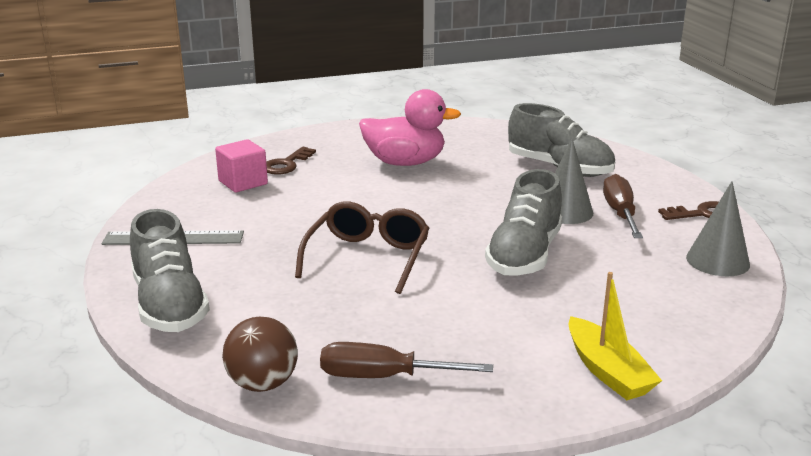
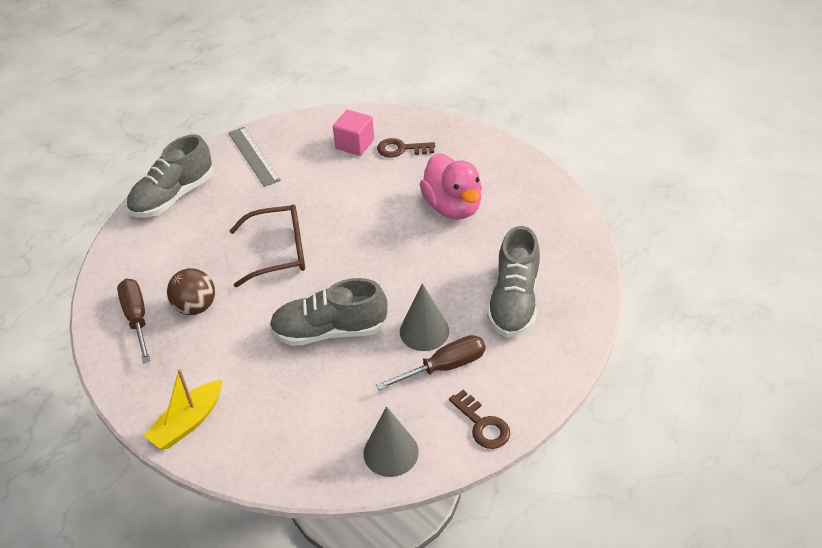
camera: 65 degrees right, 20 degrees up
brown ball [222,317,298,392] -> brown ball moved to [167,268,215,315]

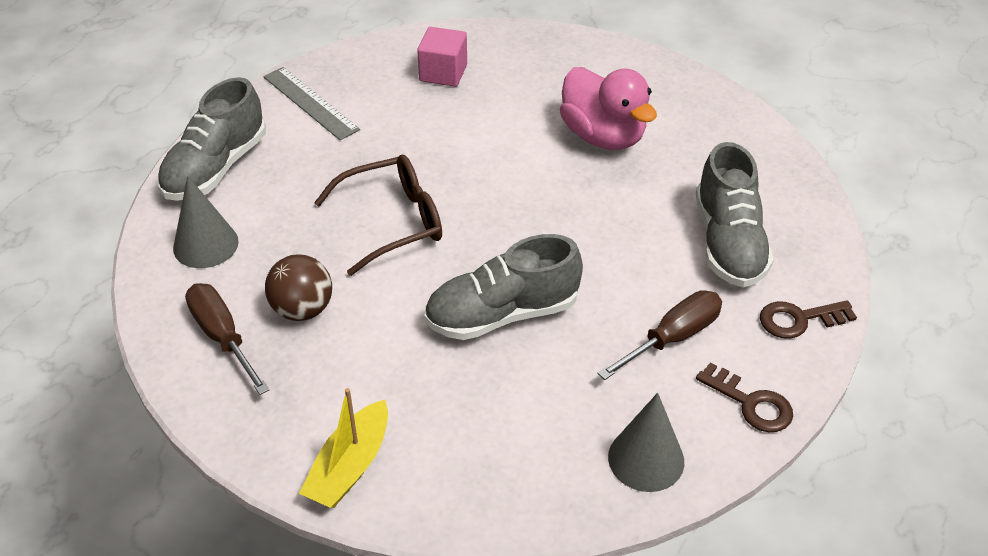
camera: 15 degrees left, 0 degrees up
brown key [377,138,435,158] -> brown key moved to [760,300,857,339]
grey cone [400,283,449,351] -> grey cone moved to [173,176,239,268]

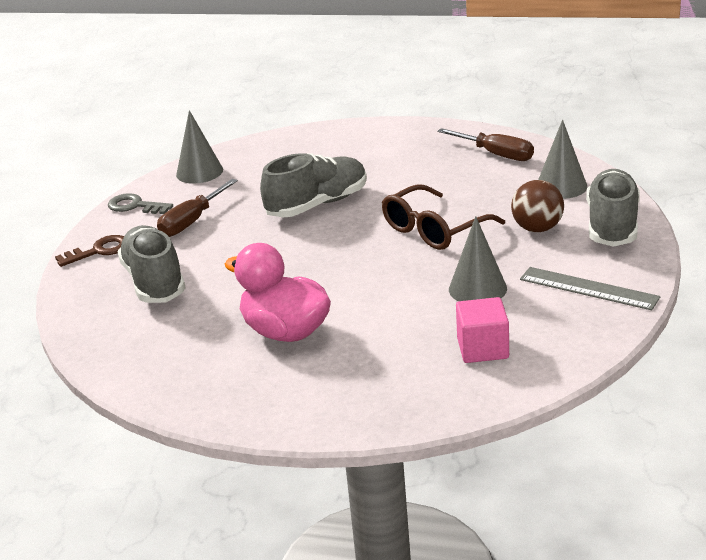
camera: 165 degrees right, 15 degrees down
brown ball [265,254,332,321] -> brown ball moved to [511,180,564,232]
yellow boat [299,388,388,508] -> none
brown key [696,362,793,432] -> grey key [108,193,173,214]
none -> grey cone [449,216,507,301]

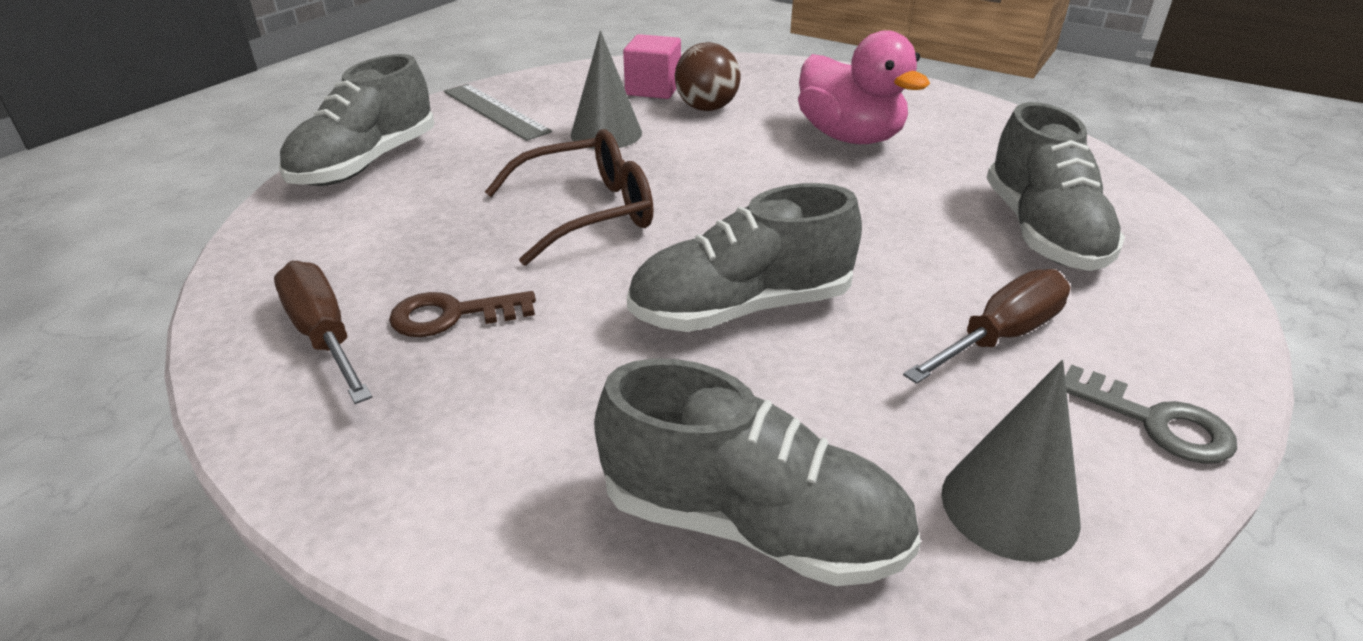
camera: 165 degrees left, 5 degrees up
brown key [55,235,124,267] -> brown key moved to [389,291,536,337]
brown ball [511,180,564,232] -> brown ball moved to [675,42,741,111]
grey cone [538,120,587,199] -> none
none -> grey shoe [594,358,921,586]

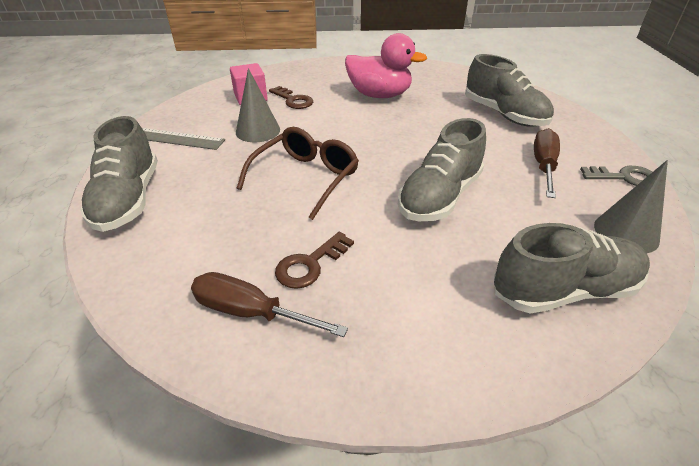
camera: 35 degrees left, 5 degrees up
brown ball [675,42,741,111] -> brown key [269,86,313,109]

